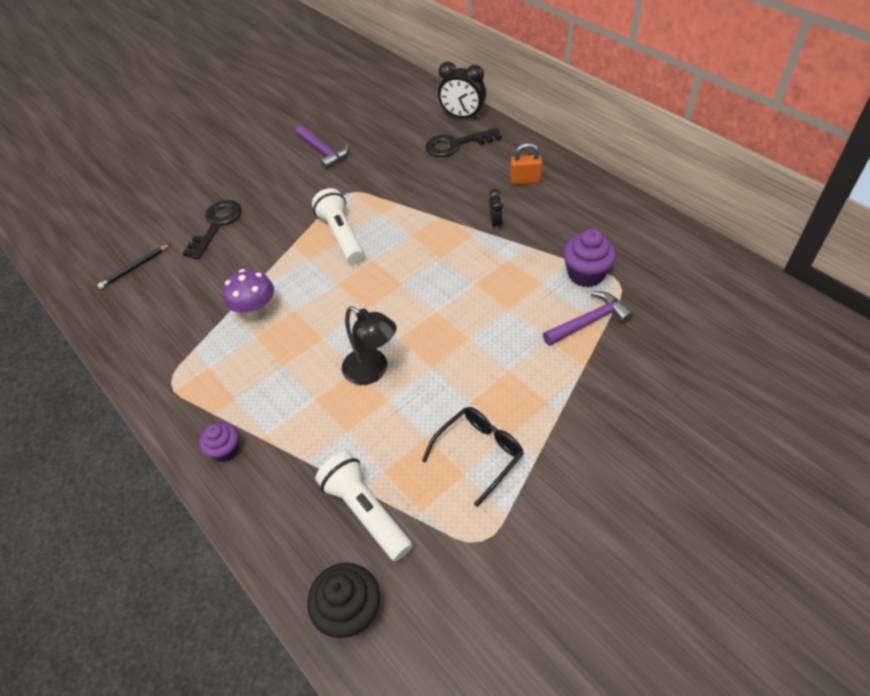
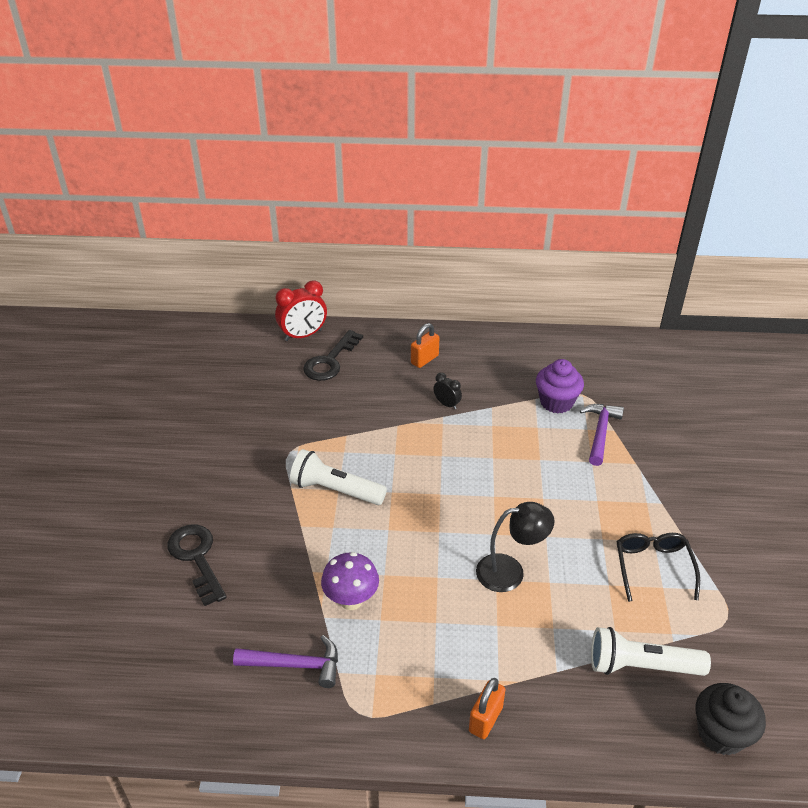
camera: 50 degrees left, 10 degrees down
black pencil [97,244,170,289] -> none
purple cupcake [199,422,239,462] -> orange padlock [469,678,506,739]
purple hammer [296,125,349,169] -> purple hammer moved to [233,635,338,688]
black clock [438,62,486,119] -> red clock [275,281,327,341]

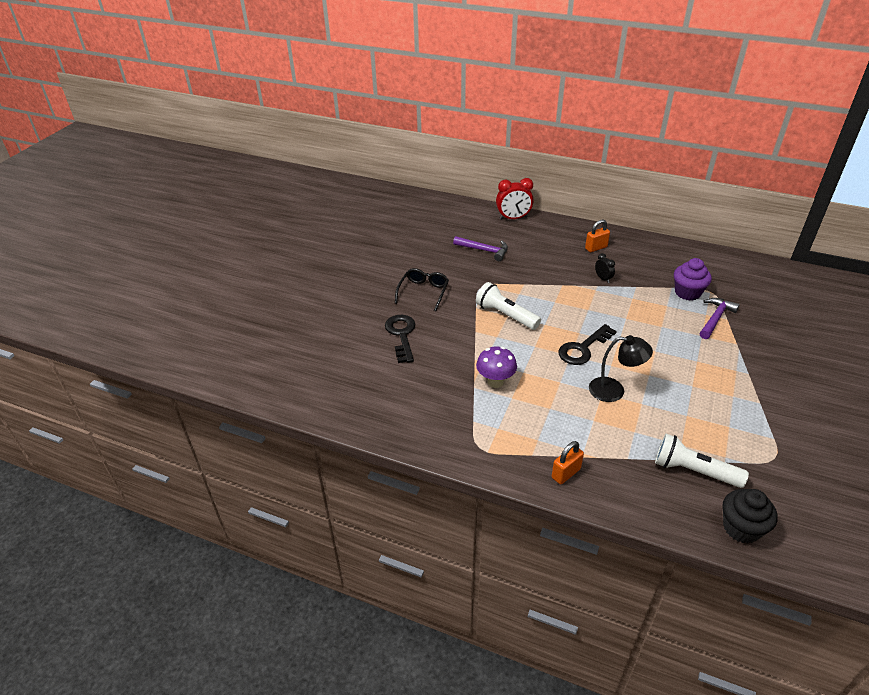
camera: 20 degrees right, 0 degrees up
purple hammer [233,635,338,688] -> purple hammer moved to [453,236,508,261]
black key [303,330,363,381] -> black key moved to [558,324,617,365]
black glasses [616,533,700,602] -> black glasses moved to [395,268,449,311]

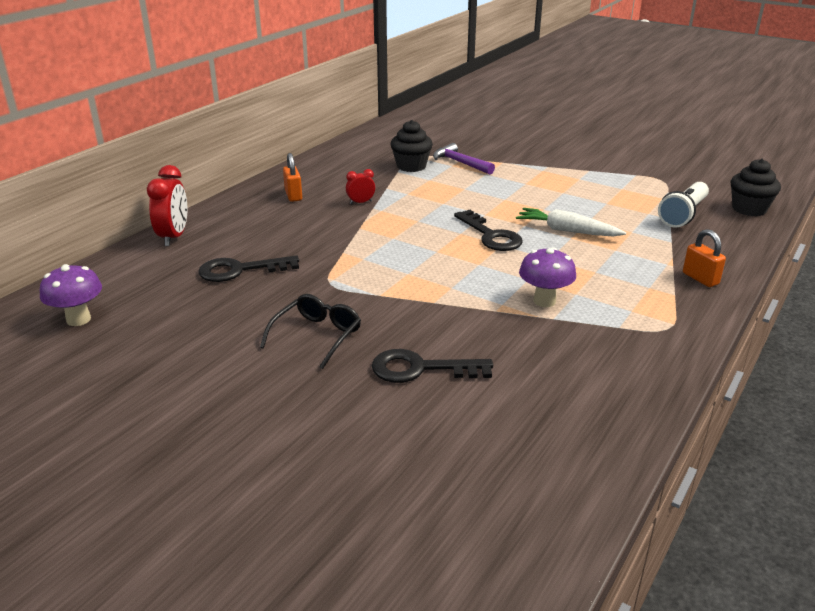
camera: 80 degrees left, 10 degrees down
black glasses [395,268,449,311] -> black glasses turned 90 degrees clockwise [260,294,361,369]
purple hammer [453,236,508,261] -> black key [198,255,299,282]
white flashlight [476,282,541,330] -> none
black lamp [589,335,653,402] -> white carrot [516,208,626,236]
black clock [595,253,615,283] -> red clock [346,169,375,204]
purple cupcake [674,258,712,301] -> black cupcake [391,120,433,172]
none -> purple mushroom [40,264,102,326]

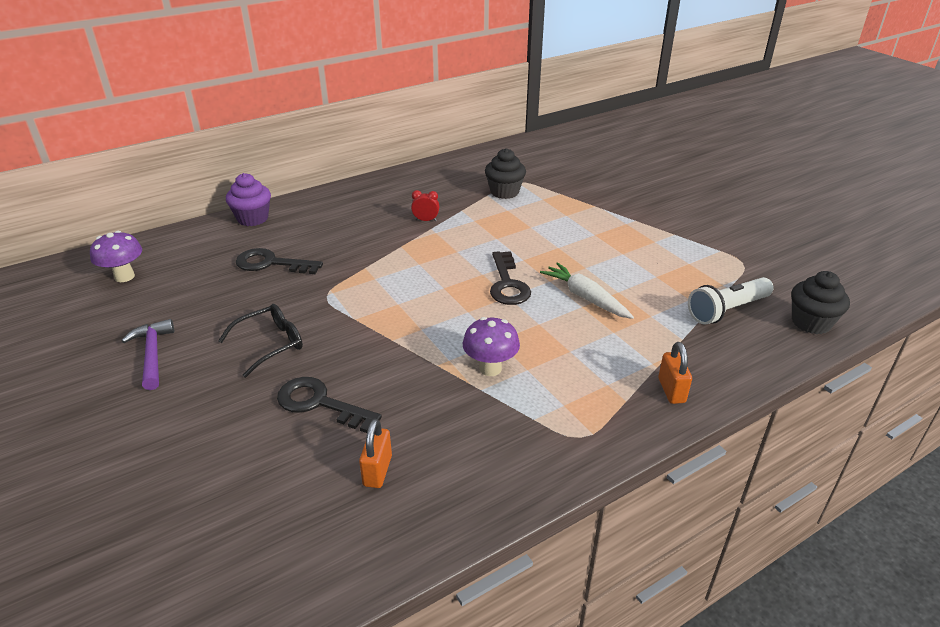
camera: 25 degrees right, 5 degrees up
red clock [147,165,187,246] -> purple cupcake [226,173,271,226]
orange padlock [283,153,302,202] -> orange padlock moved to [359,419,392,488]
purple hammer [433,143,495,175] -> purple hammer moved to [121,319,174,390]

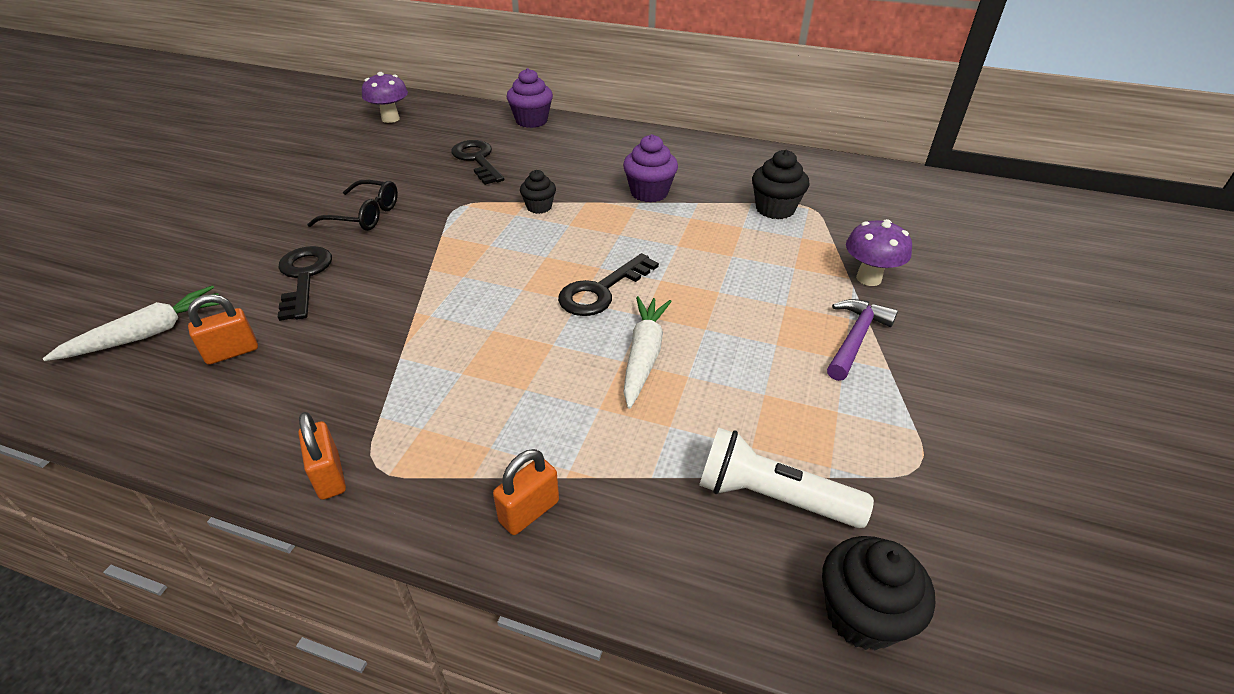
camera: 50 degrees right, 5 degrees up
purple hammer [121,319,174,390] -> purple hammer moved to [827,299,898,381]
red clock [411,190,439,221] -> purple cupcake [623,134,678,203]
purple mushroom [463,317,520,376] -> purple mushroom moved to [846,219,912,286]
none -> white carrot [42,286,220,361]
none -> orange padlock [298,412,346,500]
none -> black cupcake [520,170,556,214]

